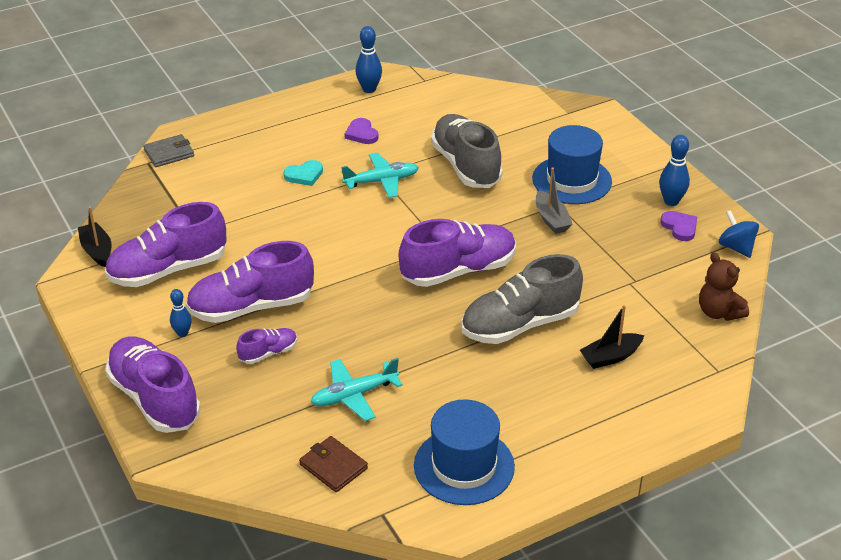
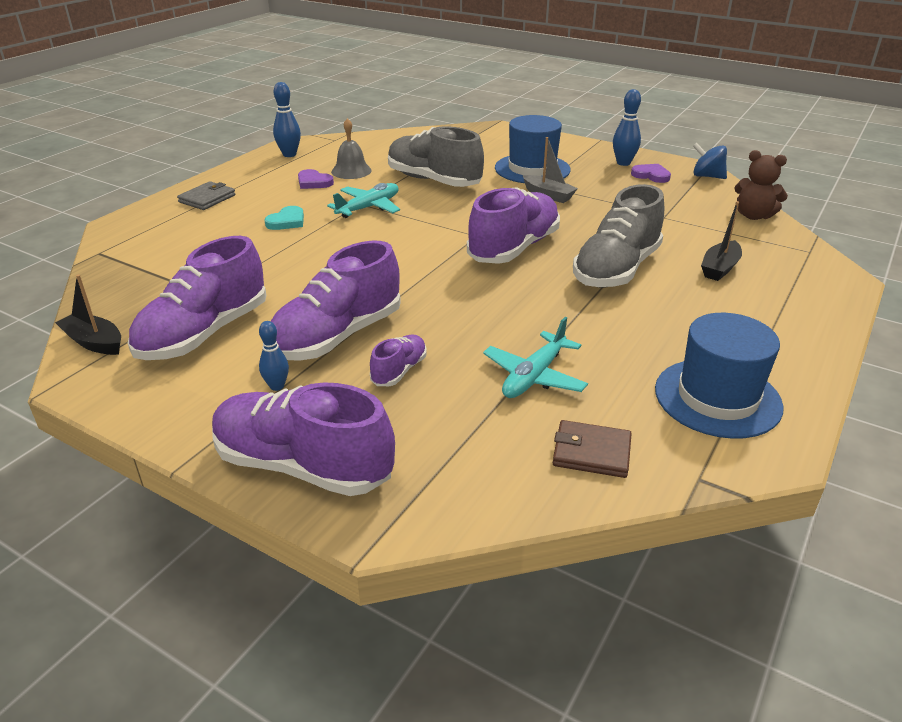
camera: 30 degrees left, 5 degrees down
grey wallet [143,134,194,167] -> grey wallet moved to [177,181,236,210]
none -> grey bell [331,118,372,179]

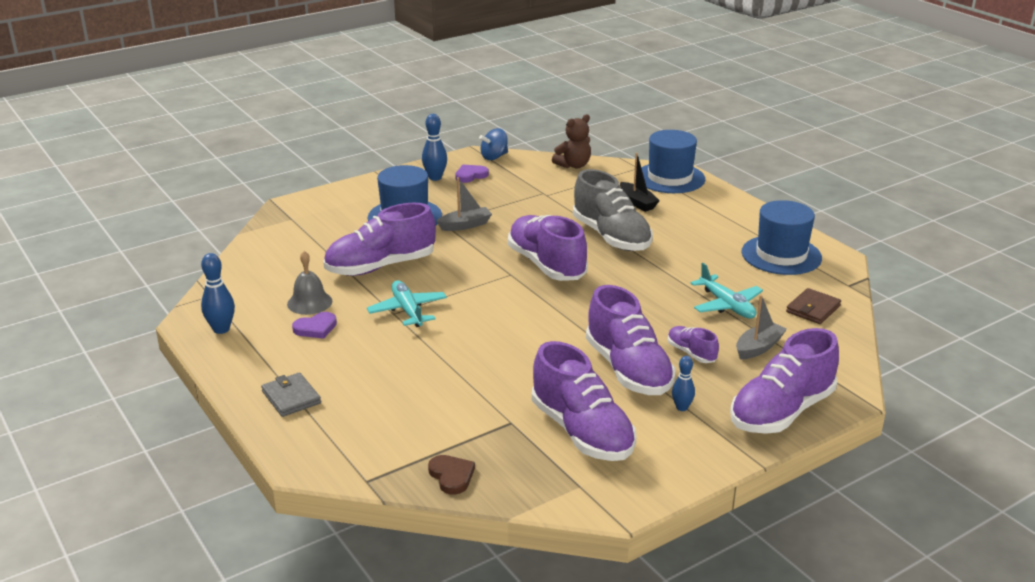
camera: 65 degrees left, 5 degrees down
black boat [55,275,121,355] -> none
turquoise heart [264,206,304,230] -> none
grey shoe [388,126,484,187] -> purple shoe [323,203,436,276]
none -> brown heart [428,455,475,495]
none -> blue hat [641,130,705,193]
none -> grey boat [736,295,787,360]

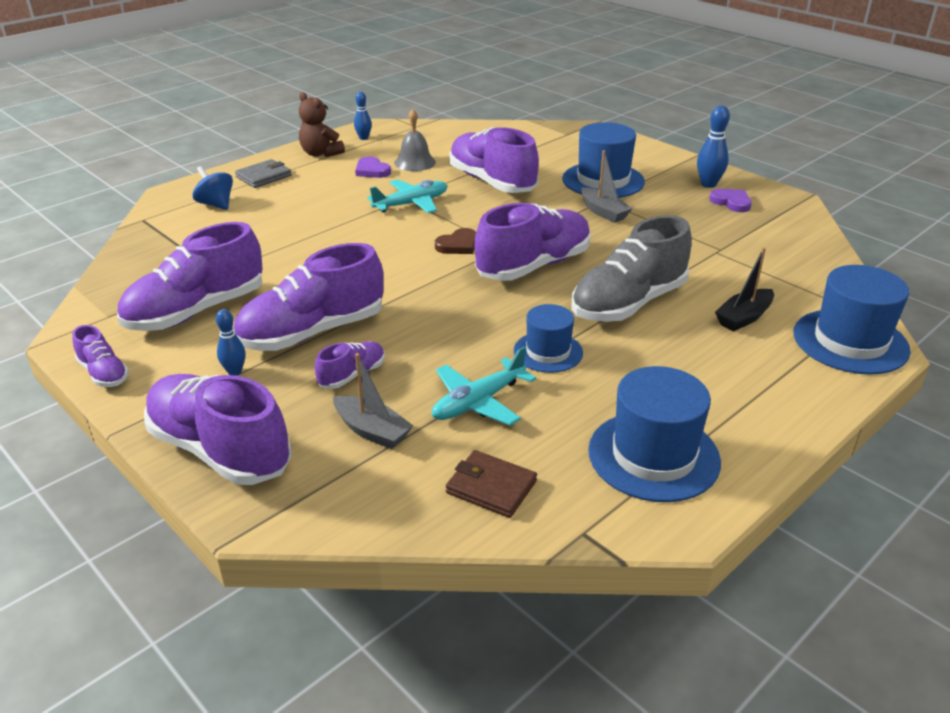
camera: 80 degrees right, 5 degrees up
blue bowling pin [201,253,235,334] -> blue bowling pin [354,92,372,140], size x0.65
brown heart [428,455,475,495] -> brown heart moved to [435,228,476,254]
blue spinning top [479,128,508,160] -> blue spinning top moved to [192,166,233,210]
brown teddy bear [552,114,591,168] -> brown teddy bear moved to [299,92,345,157]
none -> purple shoe [72,325,129,387]
none -> blue hat [514,304,583,373]

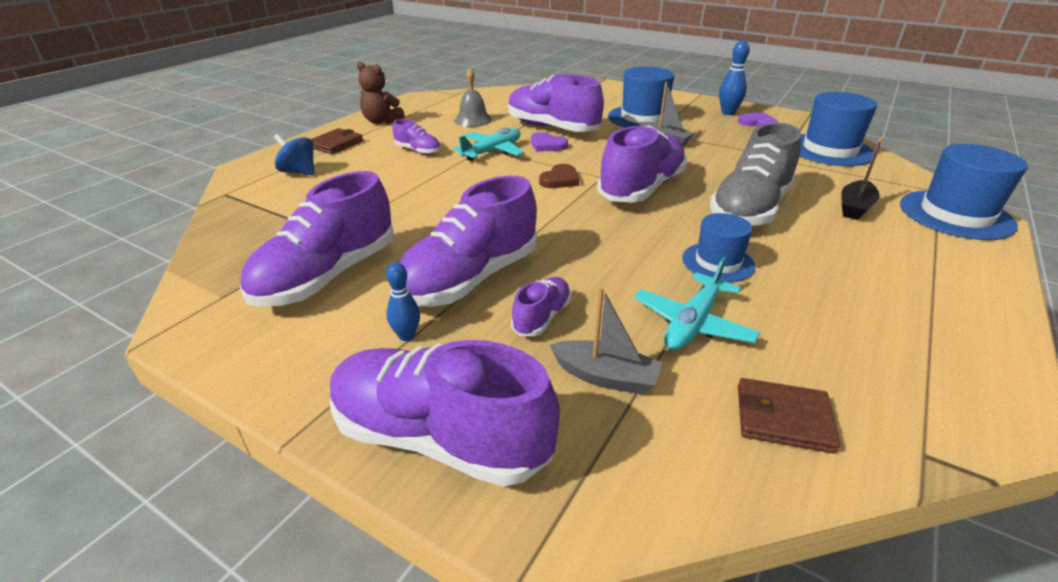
camera: 15 degrees left, 0 degrees up
purple shoe [72,325,129,387] -> purple shoe moved to [393,119,441,155]
grey wallet [235,159,292,188] -> brown wallet [311,128,363,154]
blue bowling pin [354,92,372,140] -> none
purple heart [355,156,391,178] -> purple heart moved to [531,132,568,152]
blue hat [588,366,721,502] -> blue hat moved to [800,92,877,166]

